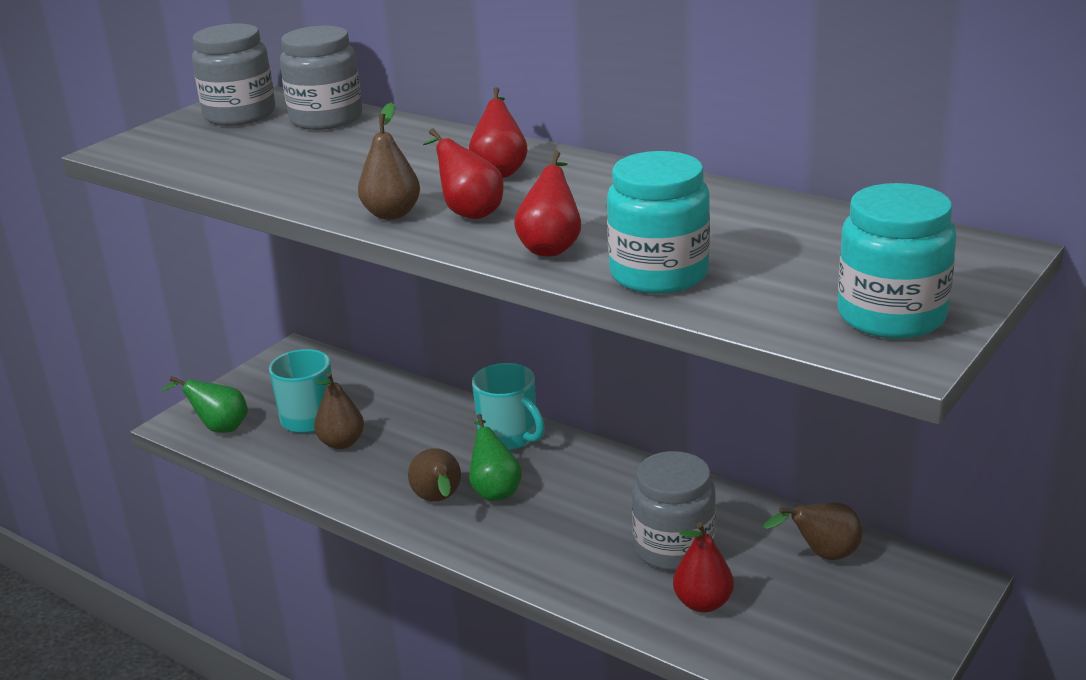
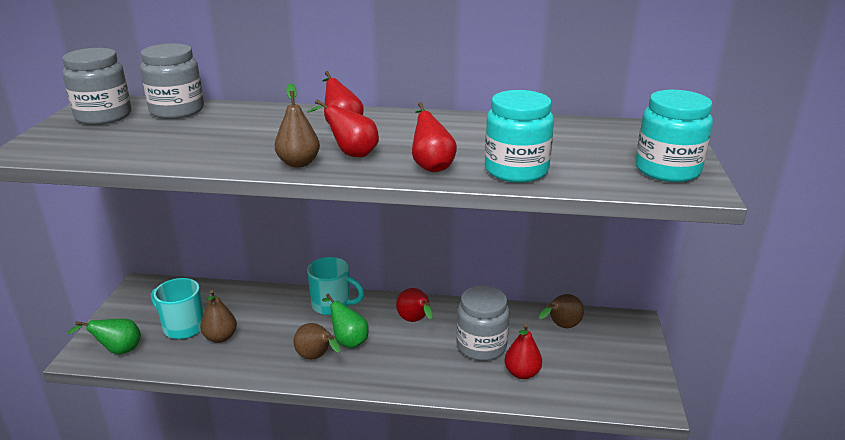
camera: 30 degrees left, 0 degrees up
none -> red pear [396,288,433,322]

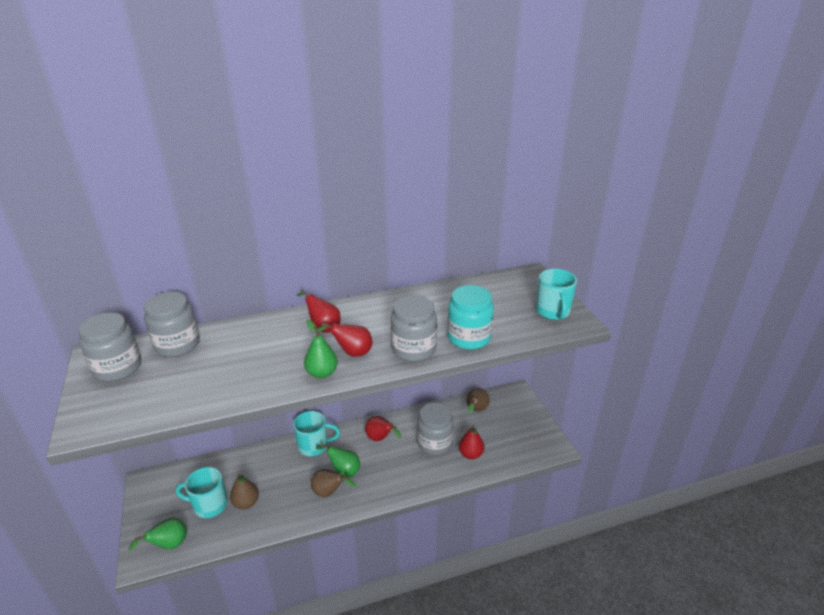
camera: 25 degrees left, 5 degrees up
brown pear [274,83,320,167] -> green pear [304,320,338,378]
red pear [412,102,457,172] -> grey jar [391,295,437,362]
turquoise jar [635,90,713,182] -> turquoise mug [536,269,577,320]

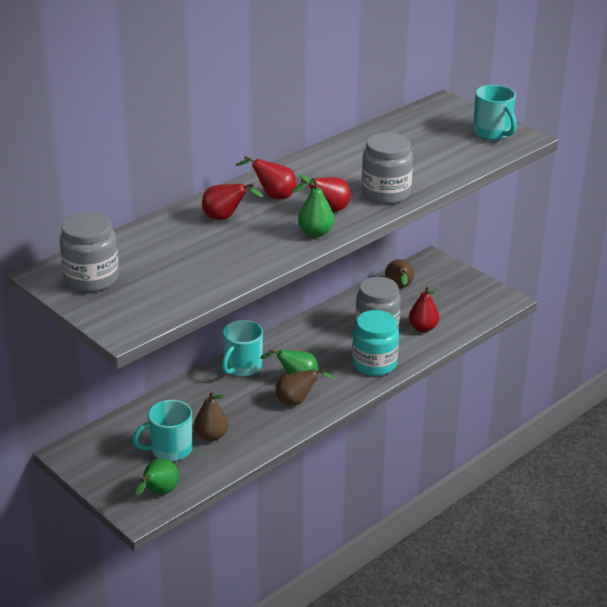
camera: 25 degrees left, 0 degrees up
grey jar [144,292,200,357] -> none
turquoise mug [293,411,340,456] -> turquoise mug turned 150 degrees clockwise [222,320,263,376]
red pear [365,416,401,441] -> red pear moved to [202,183,264,220]
turquoise jar [447,285,494,350] -> turquoise jar moved to [352,310,399,376]

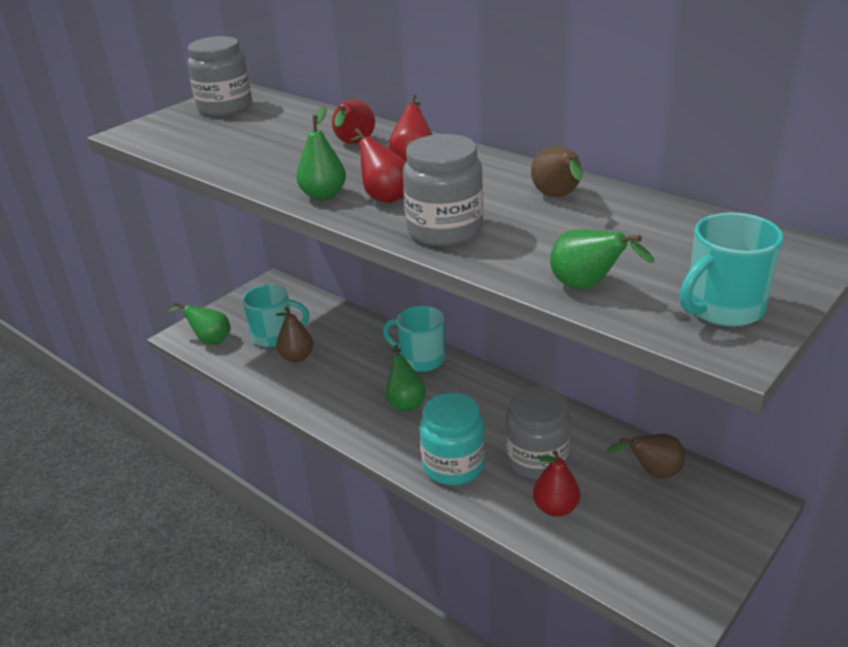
camera: 85 degrees right, 0 degrees up
turquoise mug [132,400,193,461] -> turquoise mug turned 120 degrees clockwise [242,285,309,347]
brown pear [275,368,335,405] -> brown pear moved to [531,146,583,197]
none -> green pear [550,229,654,289]

